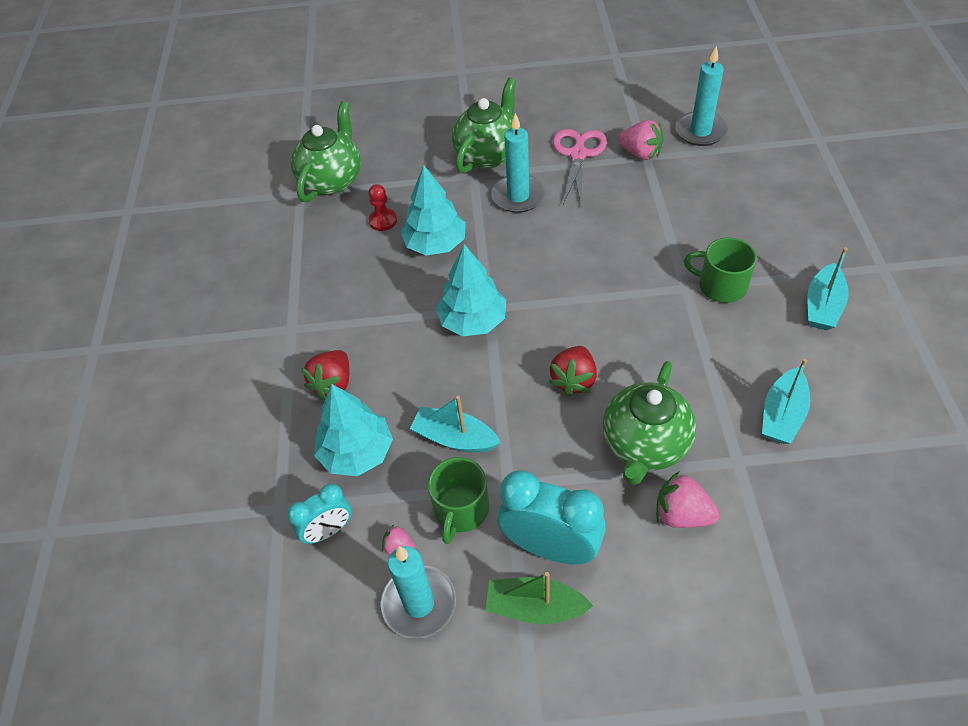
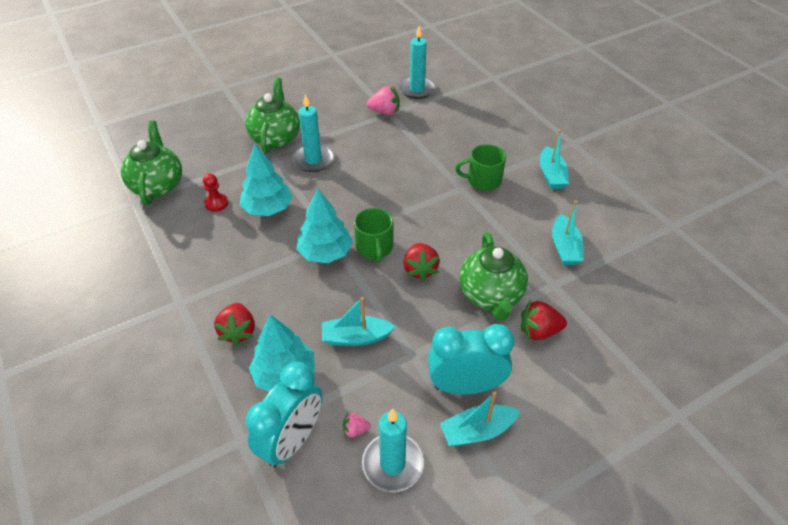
camera: 30 degrees left, 5 degrees down
turquoise clock [287,483,352,544] -> turquoise clock [246,362,322,468], size x1.68
green mug [428,457,489,544] -> green mug moved to [354,208,393,262]
green boat [485,572,593,624] -> turquoise boat [440,391,520,446]
pink scissors [553,129,607,204] -> none
pink strawberry [656,472,720,528] -> red strawberry [521,300,567,340]

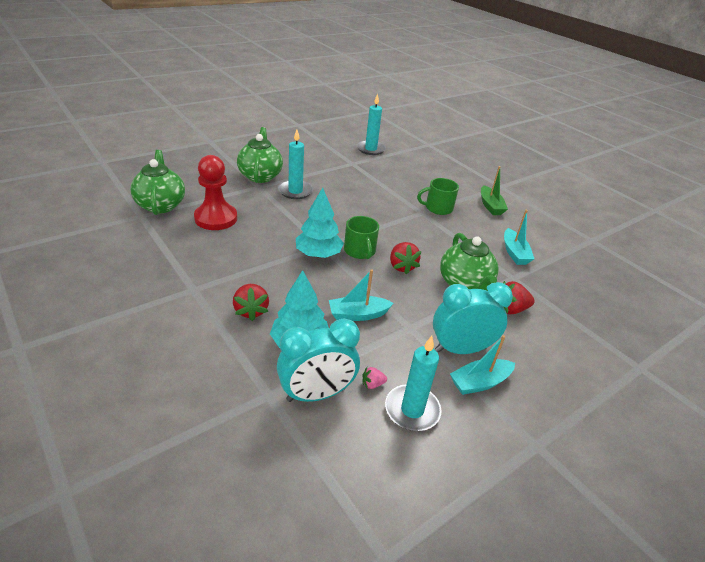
camera: 10 degrees left, 10 degrees down
red pawn [203,174,228,212] -> red pawn [194,155,237,230], size x2.07
turquoise tree [240,143,293,216] -> none
turquoise clock [246,362,322,468] -> turquoise clock turned 45 degrees clockwise [277,318,360,402]
pink strawberry [367,86,399,115] -> none
turquoise boat [540,129,569,189] -> green boat [481,166,508,215]

